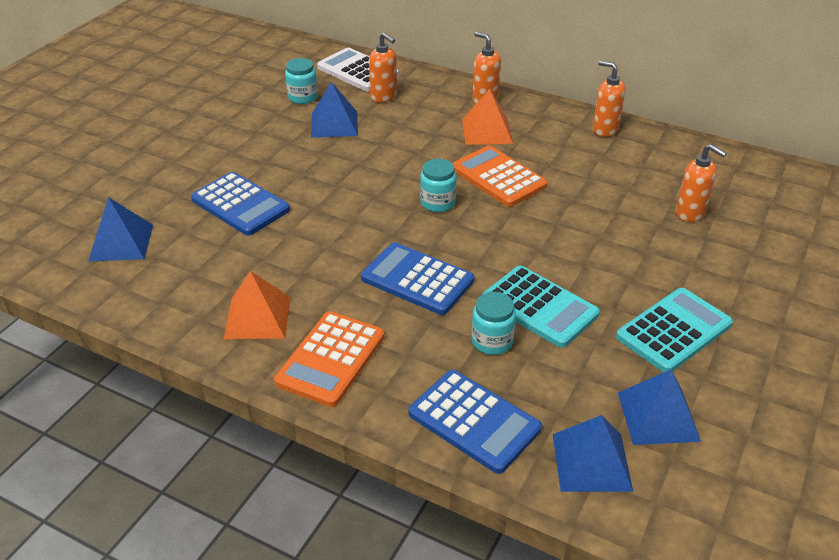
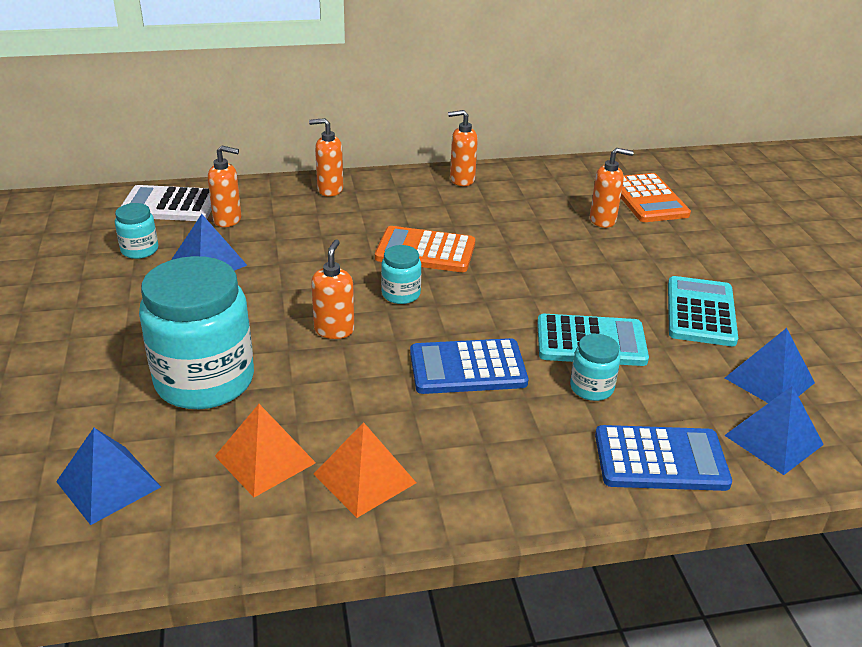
camera: 40 degrees left, 5 degrees down
blue calculator [191,172,290,236] -> turquoise jar [139,256,254,409]
orange calculator [274,311,385,407] -> orange calculator moved to [621,173,691,222]
orange pyramid [462,89,513,145] -> orange pyramid moved to [215,404,316,497]
none -> orange soap dispenser [311,239,354,339]

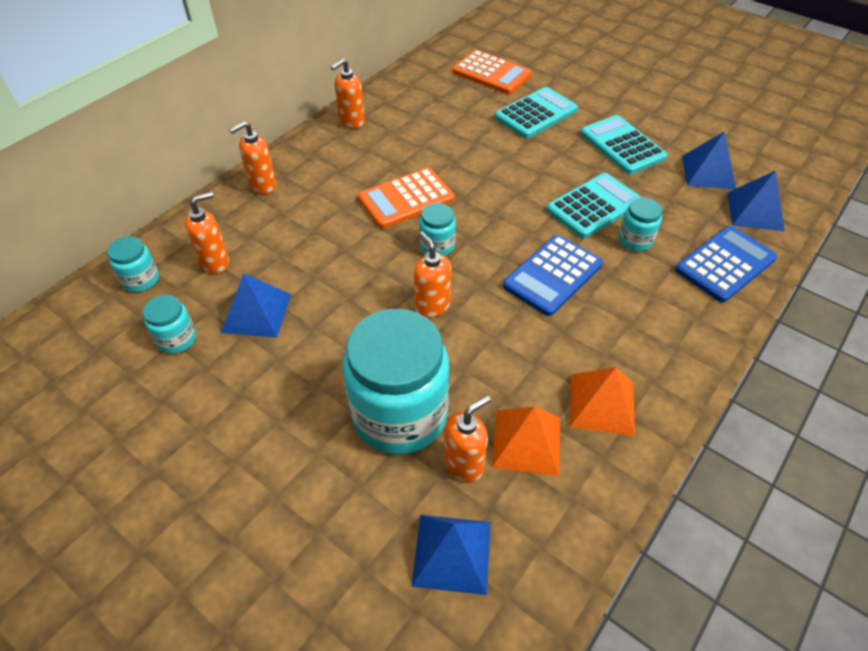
camera: 40 degrees left, 15 degrees up
white calculator [120,185,212,221] -> turquoise jar [107,236,159,292]
orange soap dispenser [590,148,634,228] -> orange soap dispenser moved to [444,395,491,482]
none -> turquoise calculator [495,87,578,138]

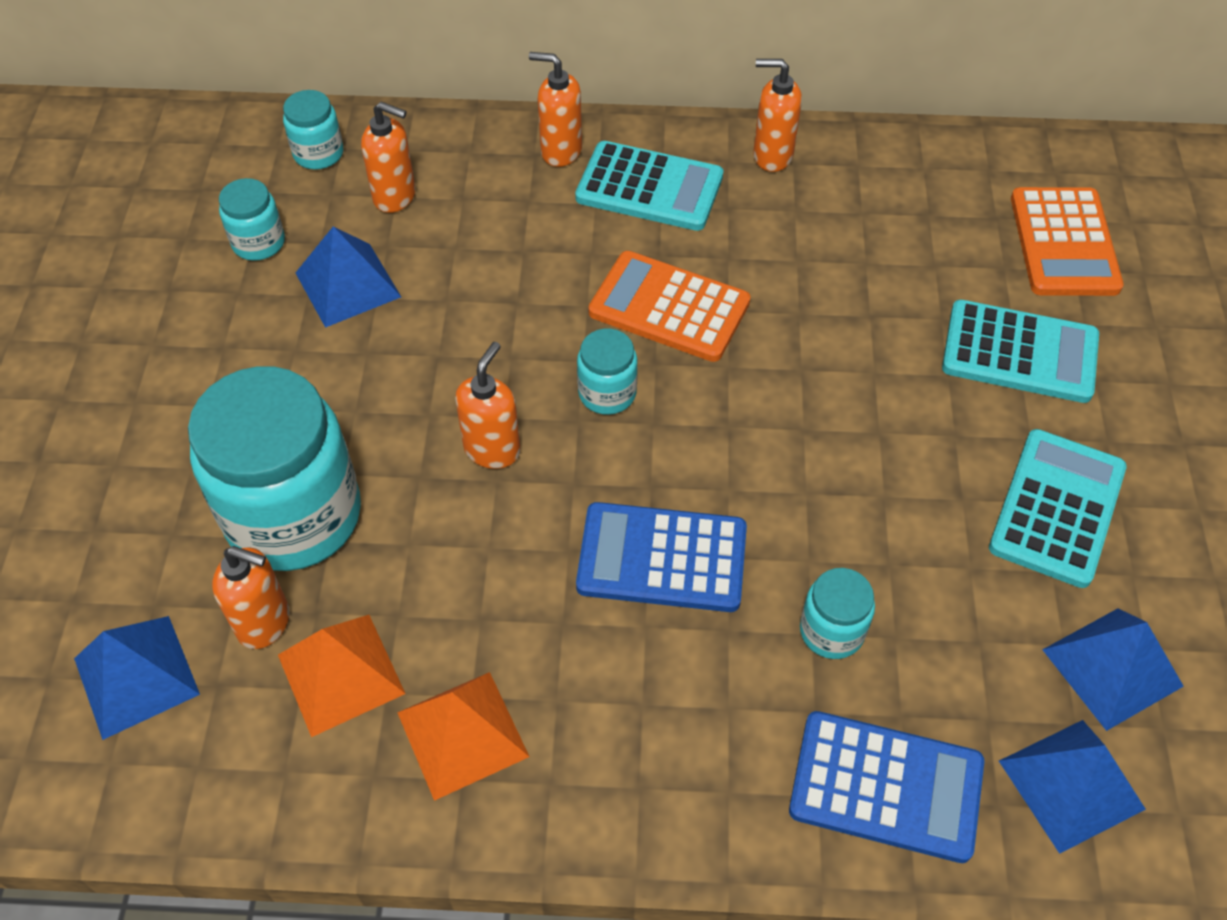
camera: 55 degrees right, 5 degrees up
turquoise calculator [546,173,641,238] -> turquoise calculator moved to [575,141,723,231]

